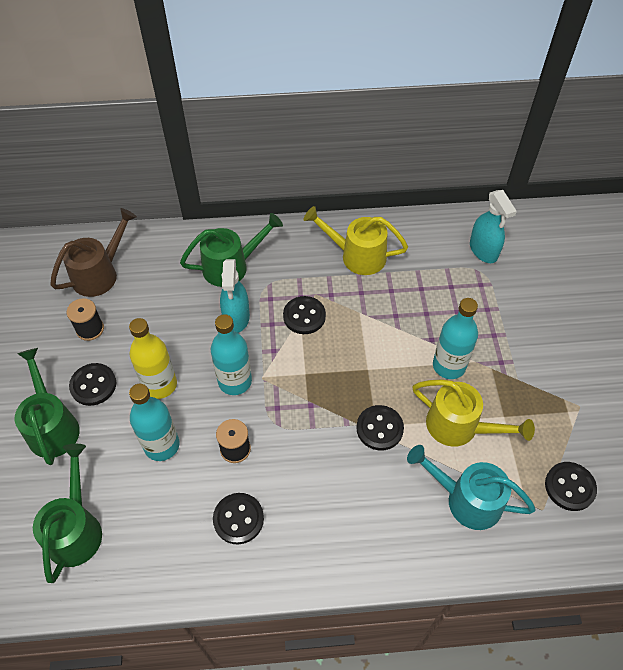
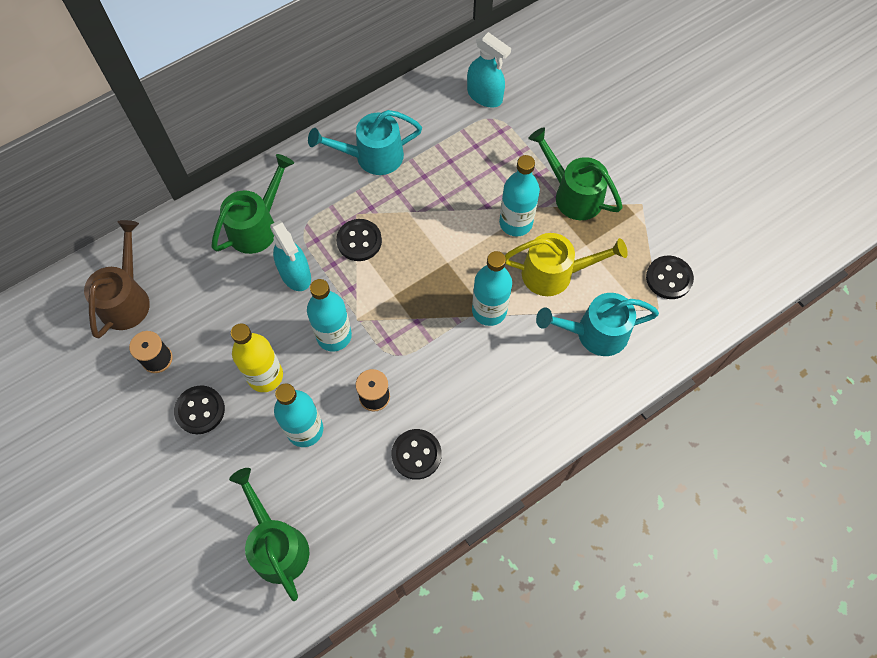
camera: 30 degrees left, 10 degrees up
green watering can [15,348,80,465] -> green watering can moved to [528,127,623,220]
yellow watering can [303,206,408,275] -> turquoise watering can [308,110,422,175]
black button [357,405,404,450] -> turquoise bottle [472,251,512,326]

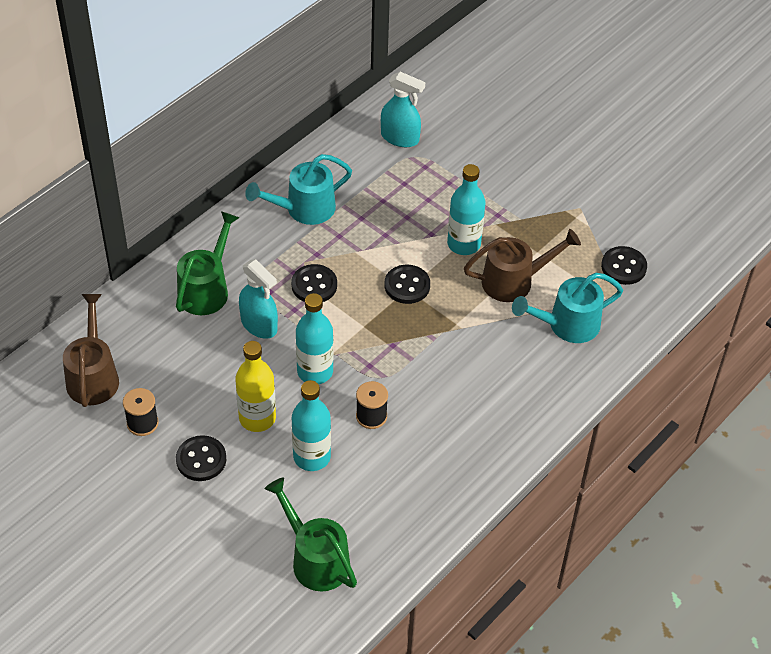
camera: 15 degrees left, 15 degrees down
black button [392,429,442,480] -> black button moved to [385,265,430,304]
turquoise bottle [472,251,512,326] -> none
yellow watering can [504,233,628,296] -> brown watering can [464,229,581,302]
green watering can [528,127,623,220] -> none

